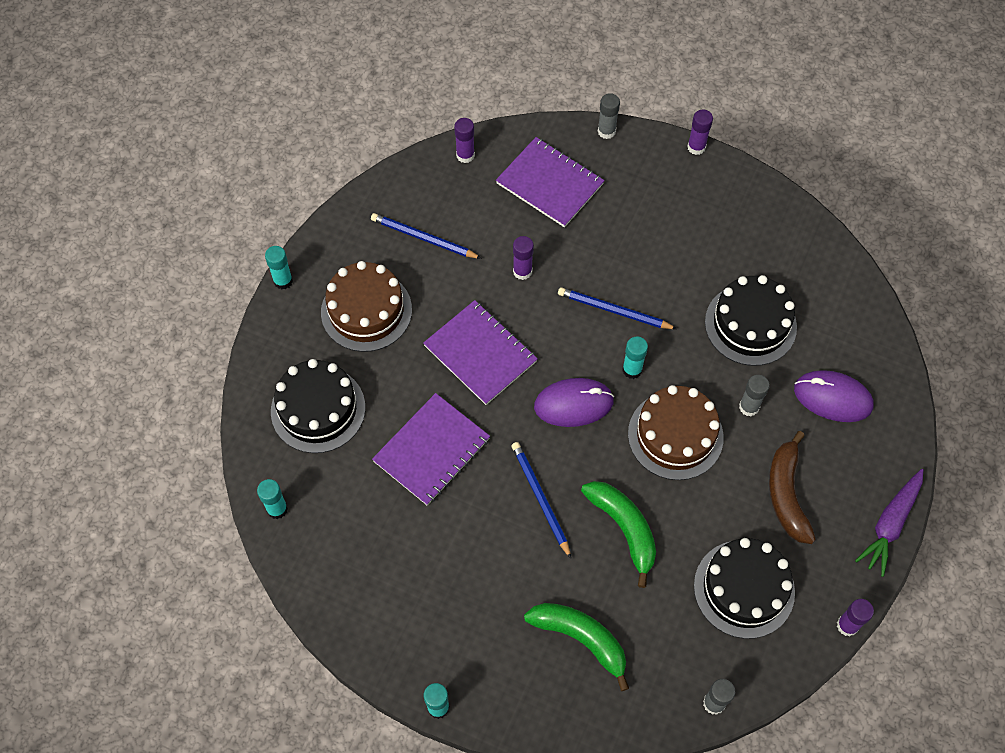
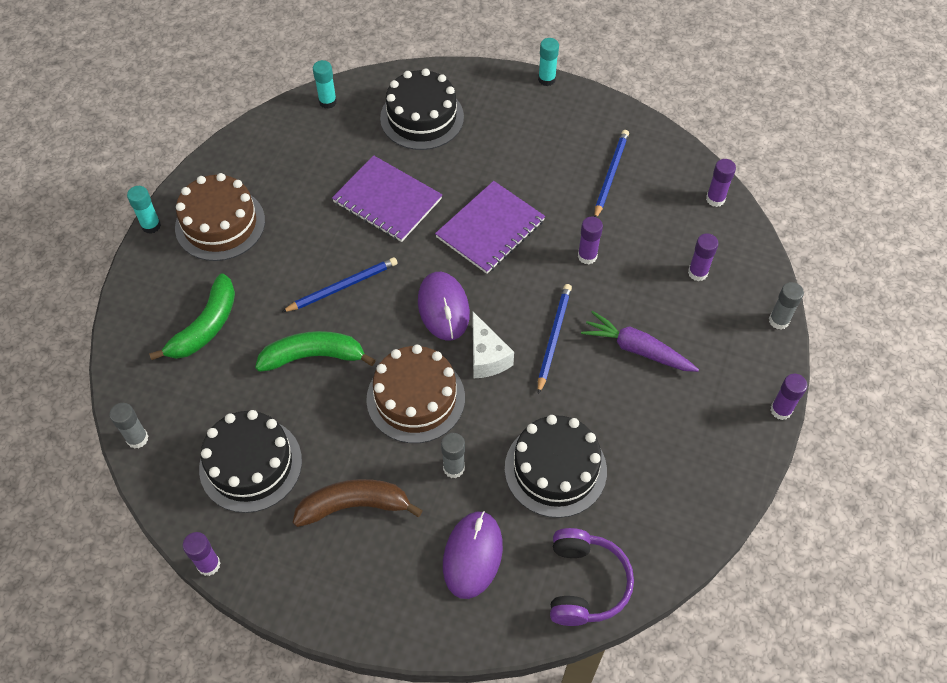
camera: 85 degrees right, 5 degrees down
brown cake [321,261,412,352] -> brown cake moved to [175,173,265,261]
purple notebook [496,137,605,227] -> purple glue stick [688,233,719,281]
green banana [581,481,656,588] -> green banana turned 150 degrees counterclockwise [255,331,376,372]
turquoise glue stick [622,336,648,379] -> white cheese [473,312,514,378]
purple carrot [855,469,923,577] -> purple carrot moved to [581,311,699,372]
none -> purple headphones [550,528,634,626]

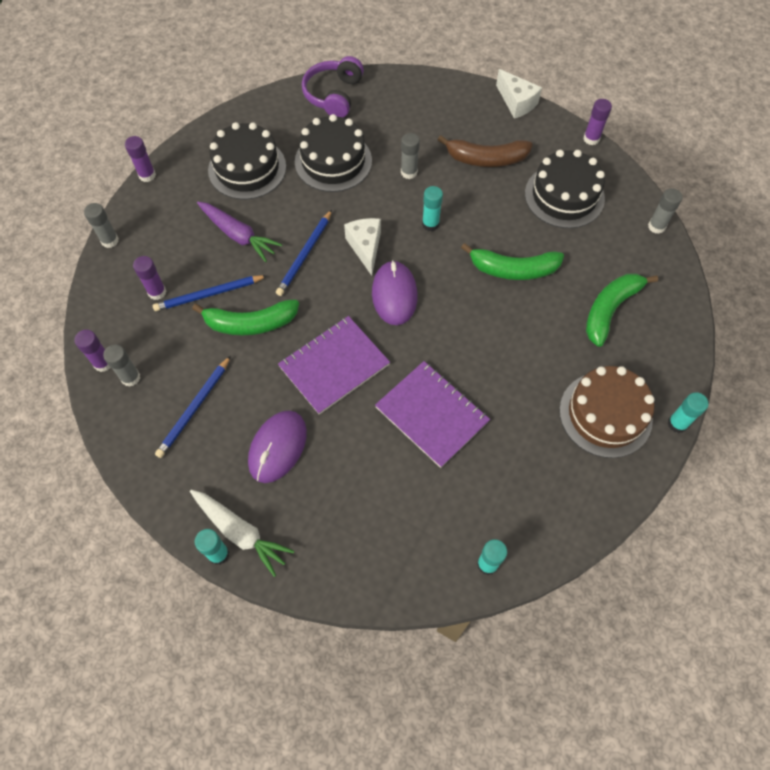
camera: 170 degrees left, 5 degrees up
blue pencil [282,257,398,312] -> blue pencil moved to [153,275,268,311]
brown cake [366,345,465,443] -> turquoise glue stick [422,186,443,232]
black cake [380,68,464,150] -> black cake moved to [208,122,286,200]
purple mouse [443,511,503,599] -> purple mouse moved to [248,410,307,483]
purple glue stick [578,216,603,264] -> green banana [192,299,299,335]
none -> grey glue stick [103,345,140,387]
none -> white carrot [190,490,294,577]
none -> white cheese [496,69,542,119]

